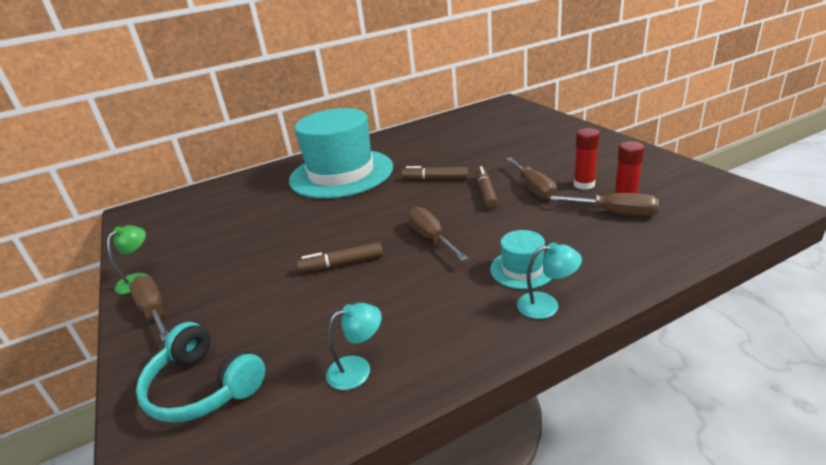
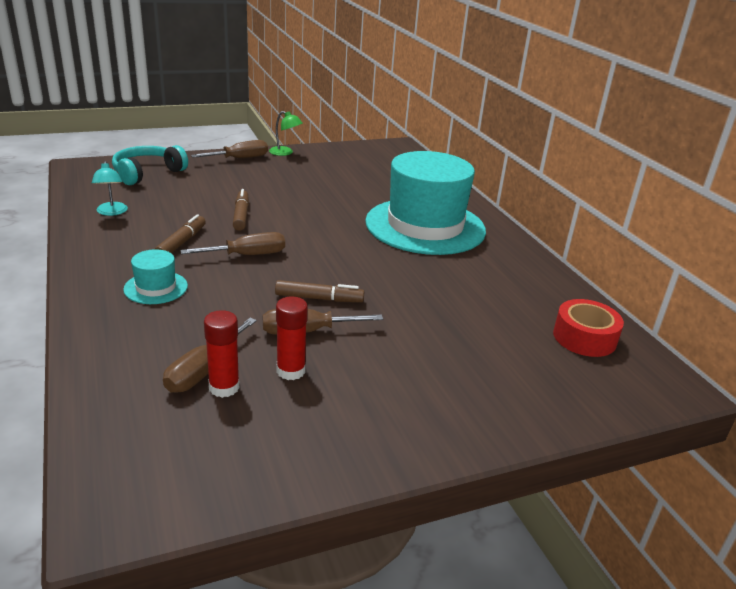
camera: 90 degrees right, 0 degrees up
brown marker [401,166,468,180] -> brown marker moved to [154,214,206,253]
turquoise lamp [517,242,582,319] -> none
none -> red tape [553,299,624,357]

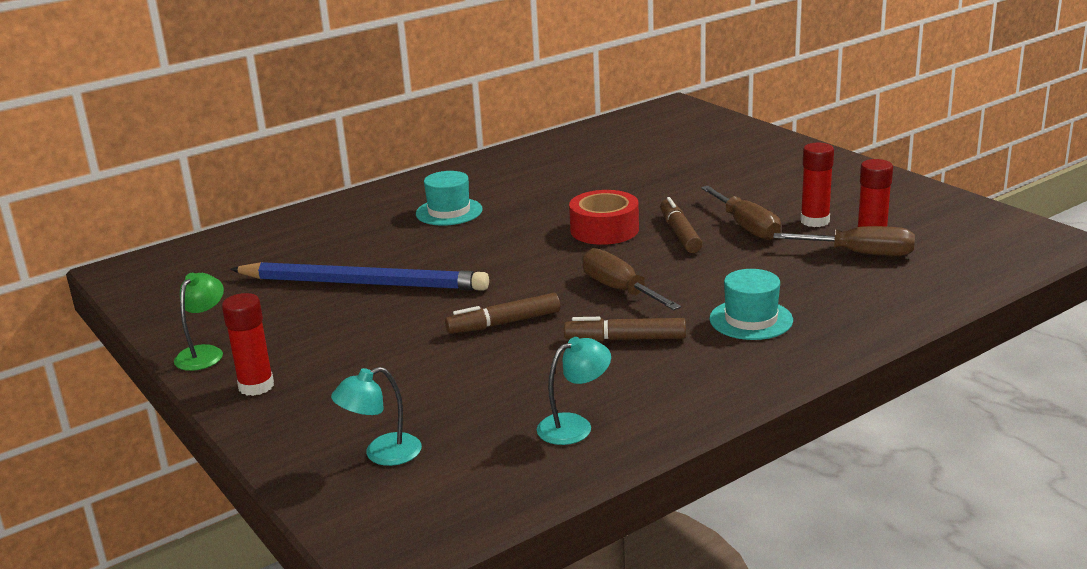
camera: 100 degrees left, 5 degrees down
turquoise headphones [112,145,188,185] -> turquoise lamp [331,367,422,466]
brown screwdriver [191,140,268,158] -> red glue stick [222,293,274,396]
turquoise hat [365,151,486,255] -> turquoise hat [416,171,483,226], size x0.41
red tape [553,299,624,357] -> red tape moved to [569,190,639,245]
none -> blue pencil [230,262,489,291]

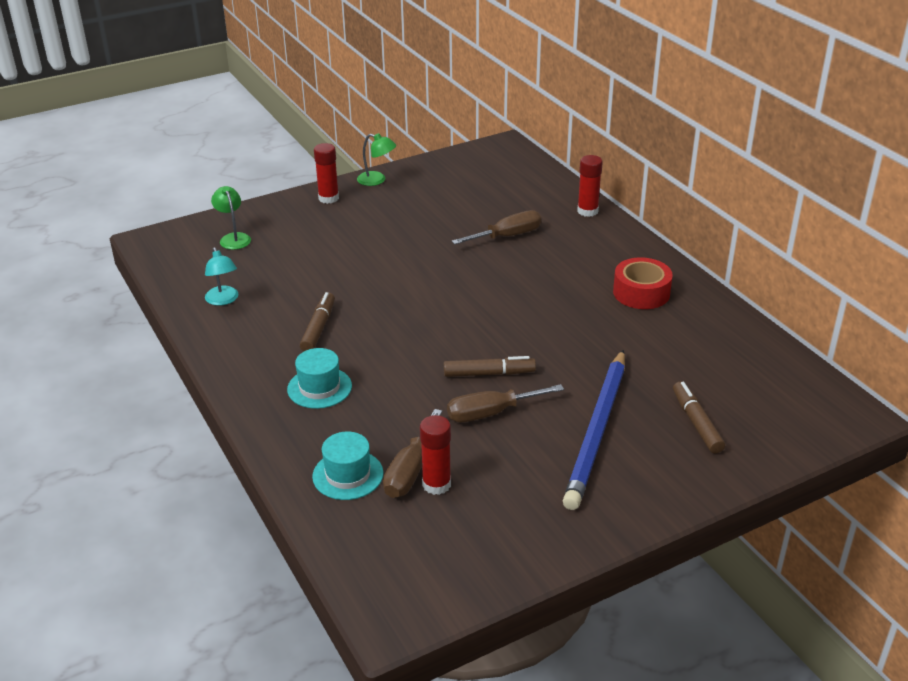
camera: 95 degrees right, 10 degrees up
blue pencil [230,262,489,291] -> blue pencil moved to [563,350,625,510]
turquoise lamp [331,367,422,466] -> green lamp [211,186,251,250]
turquoise hat [416,171,483,226] -> turquoise hat moved to [312,432,383,500]
brown marker [445,293,560,334] -> brown marker moved to [673,382,725,453]
red tape [569,190,639,245] -> red tape moved to [613,257,673,309]
brown screwdriver [582,248,681,310] -> brown screwdriver moved to [452,210,541,245]
red glue stick [800,143,834,227] -> red glue stick moved to [577,155,603,217]

